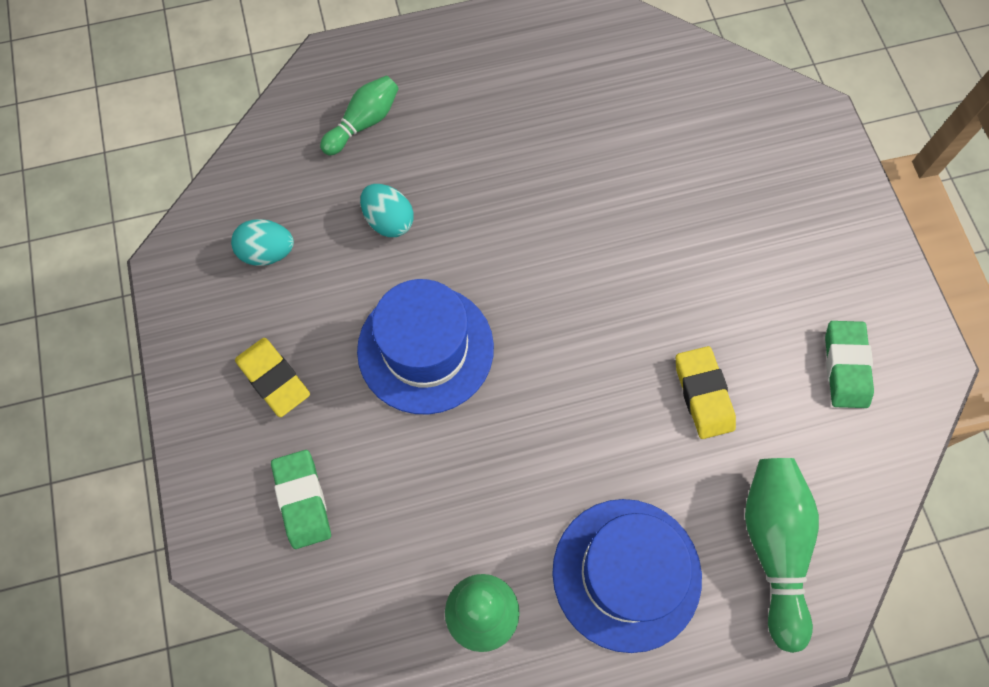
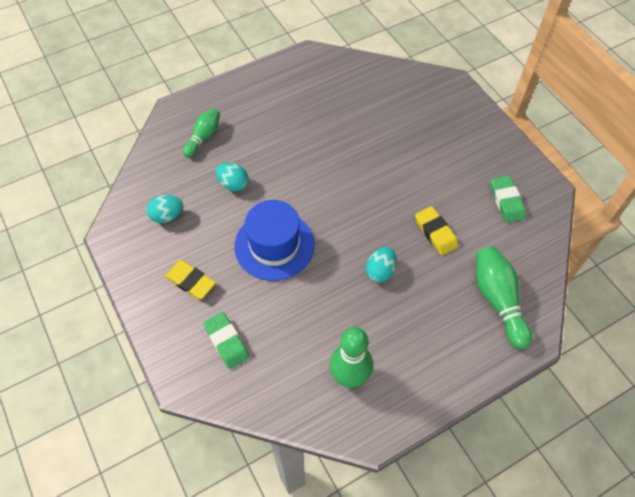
camera: 15 degrees left, 10 degrees down
blue hat [552,499,702,653] -> none
none -> turquoise egg [366,247,397,282]

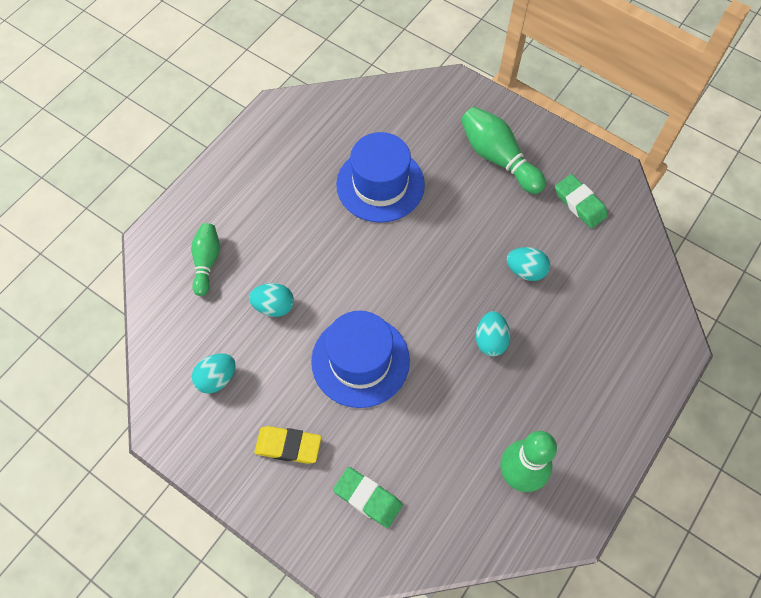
camera: 25 degrees left, 5 degrees up
yellow eraser [415,206,458,255] -> turquoise egg [507,247,550,281]
green bowling pin [476,246,533,349] -> green bowling pin moved to [461,106,546,194]
none -> blue hat [336,132,425,223]

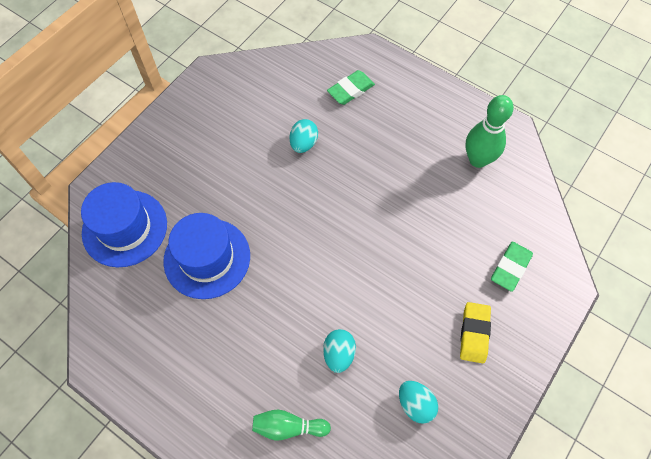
camera: 90 degrees left, 0 degrees up
blue hat [311,311,410,408] -> blue hat moved to [81,182,167,267]
green bowling pin [461,106,546,194] -> none
turquoise egg [476,311,510,356] -> none
green eraser [555,174,608,228] -> green eraser moved to [327,70,375,105]

